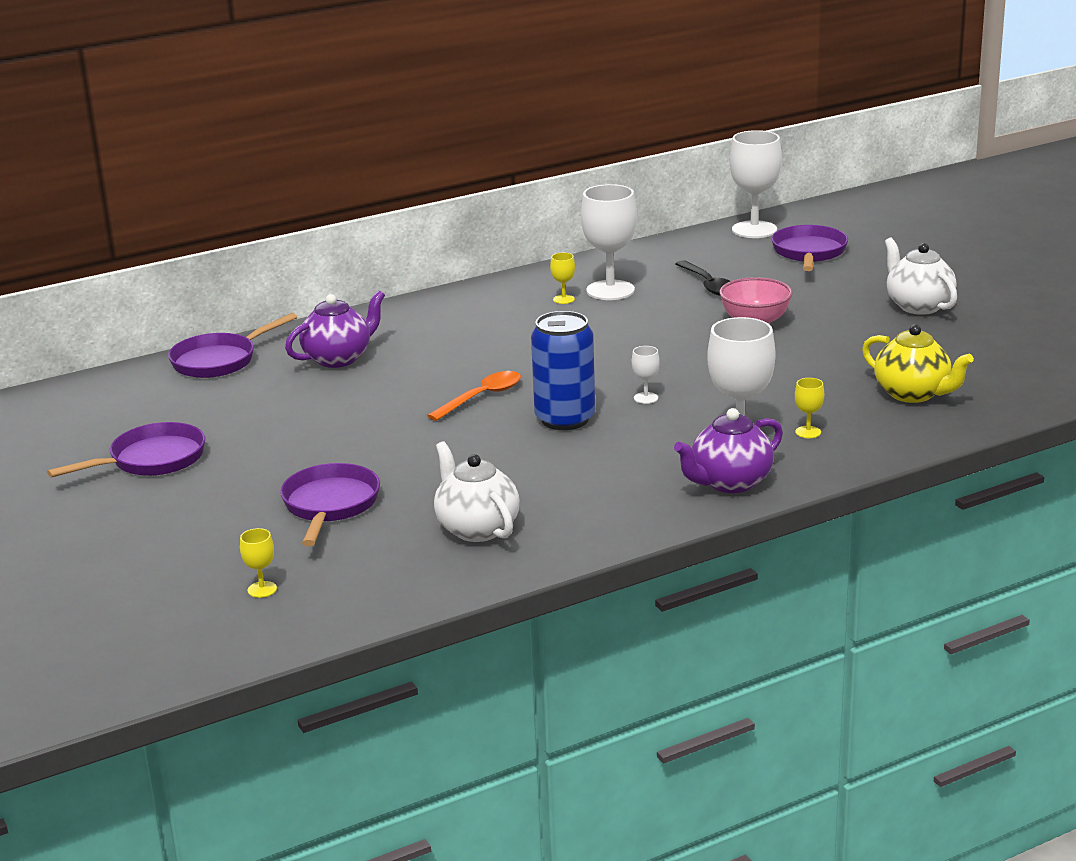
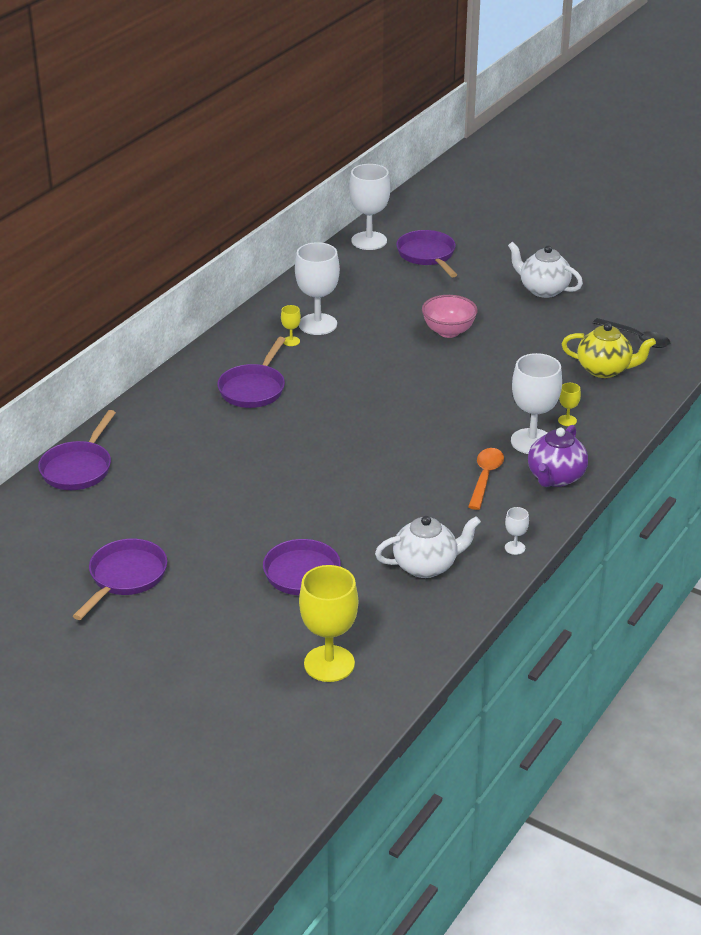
camera: 30 degrees left, 10 degrees up
yellow goblet [240,528,277,598] -> yellow goblet [299,565,358,682], size x2.25
purple teapot [285,291,385,368] -> none
orange spoon [427,371,521,421] -> orange spoon moved to [468,448,504,510]
white teapot [434,441,520,542] -> white teapot turned 135 degrees clockwise [375,516,481,578]
blue can [531,311,595,430] -> none
white goblet [632,346,660,404] -> white goblet moved to [505,507,529,555]
black spoon [675,260,730,296] -> black spoon moved to [593,318,670,348]
none -> purple pan [217,337,286,408]

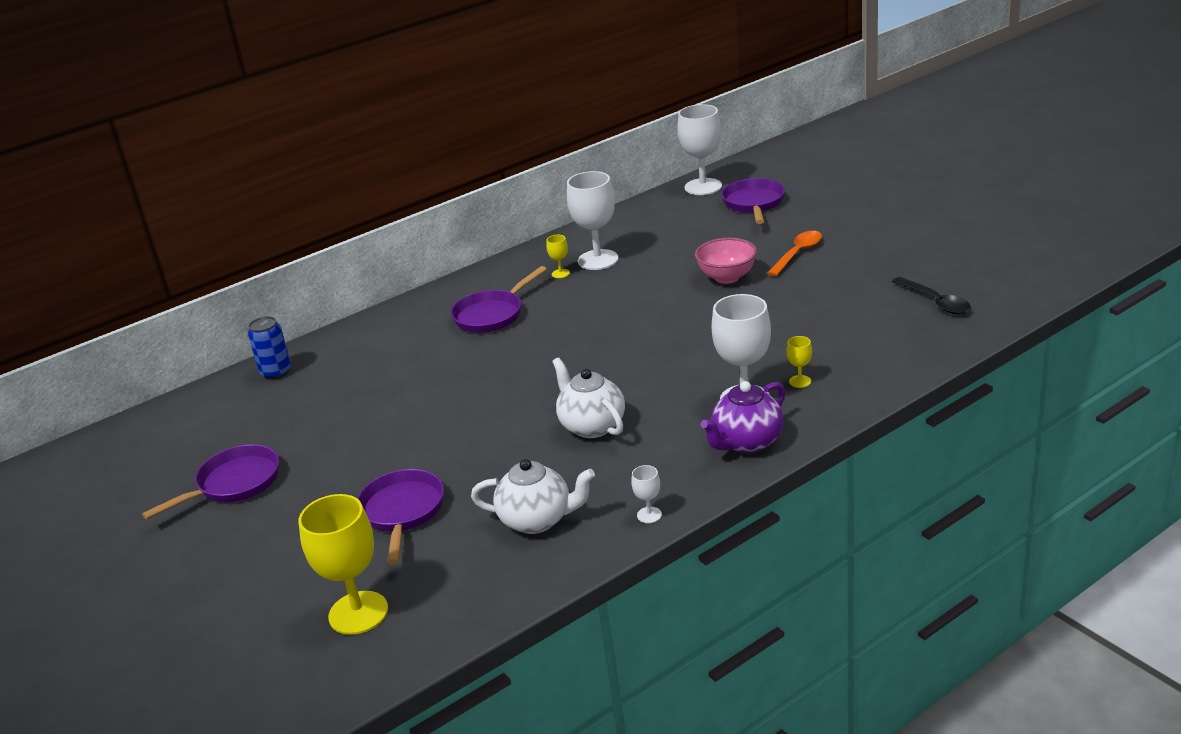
camera: 25 degrees right, 5 degrees down
purple pan [38,410,116,490] -> blue can [248,316,291,379]
orange spoon [468,448,504,510] -> orange spoon moved to [767,231,822,276]
white teapot [508,242,583,298] -> white teapot moved to [552,357,625,438]
yellow teapot [562,323,656,378] -> none

